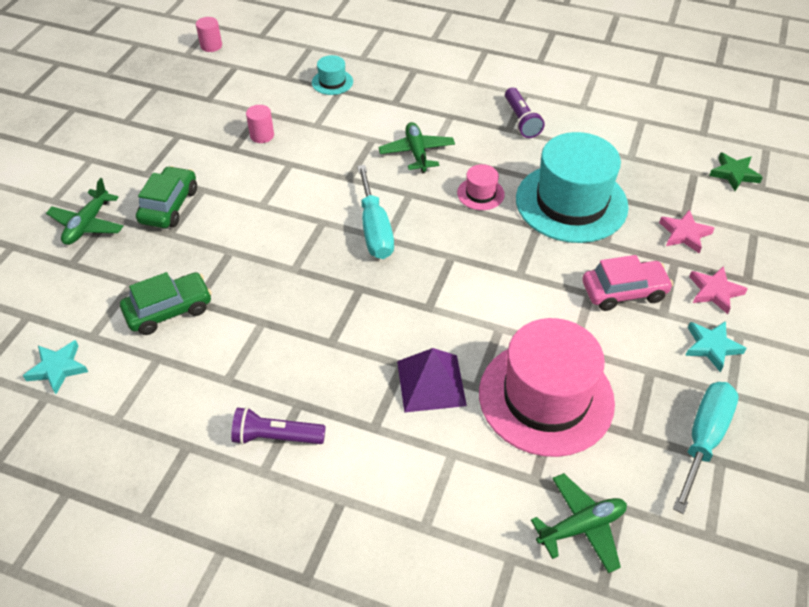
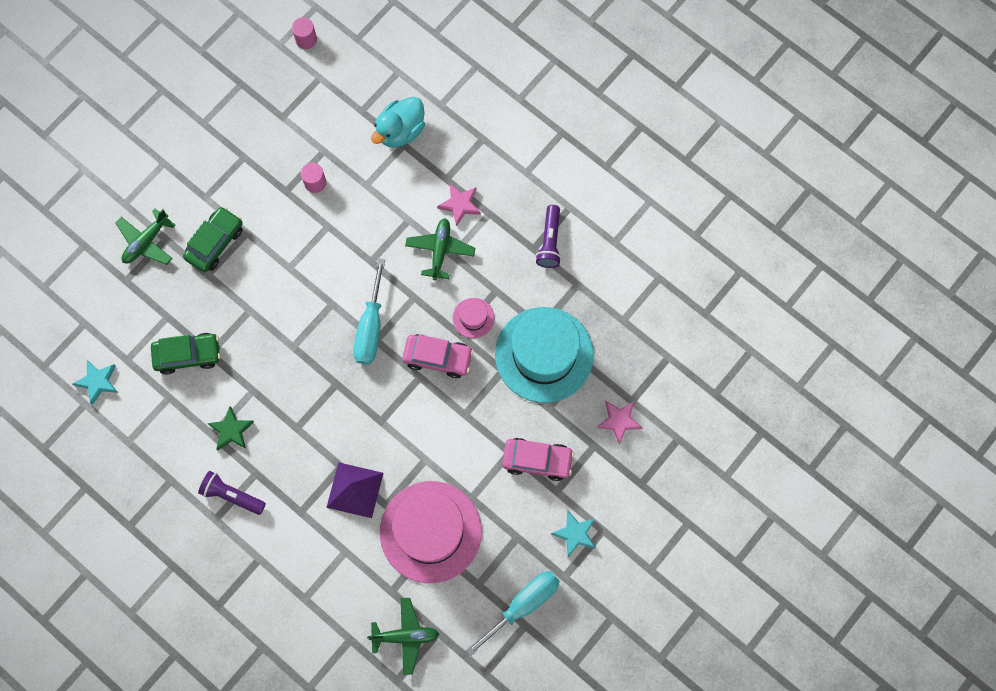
camera: 20 degrees right, 25 degrees up
turquoise hat [312,55,353,95] -> turquoise duck [371,97,425,148]
pink star [689,266,748,314] -> pink star moved to [437,184,481,226]
green star [709,152,763,191] -> green star moved to [207,406,254,451]
none -> pink car [402,334,474,378]

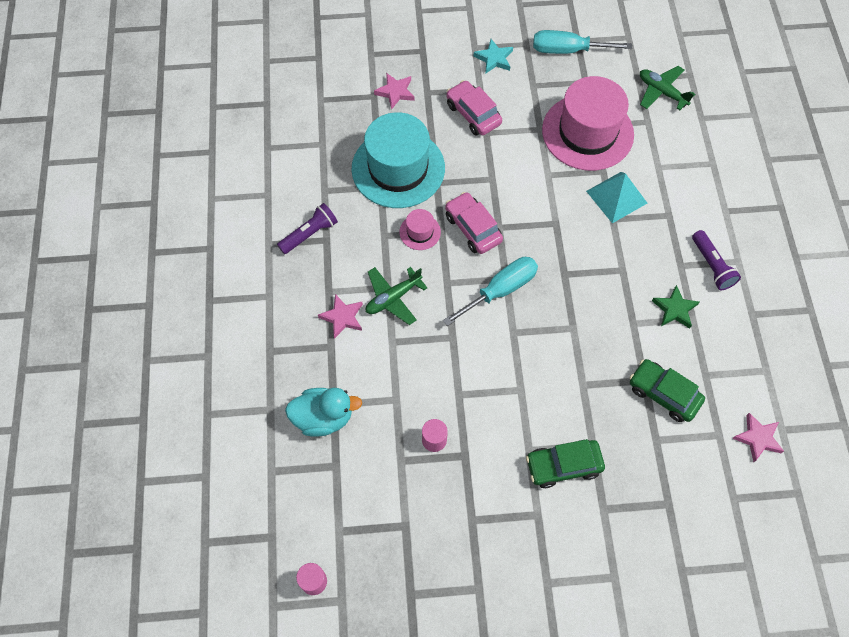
camera: 135 degrees left, 10 degrees down
turquoise star [73,360,118,405] -> pink star [732,413,784,462]
green plane [116,208,175,265] -> none
purple pyramid [326,462,383,518] -> turquoise pyramid [586,172,647,223]

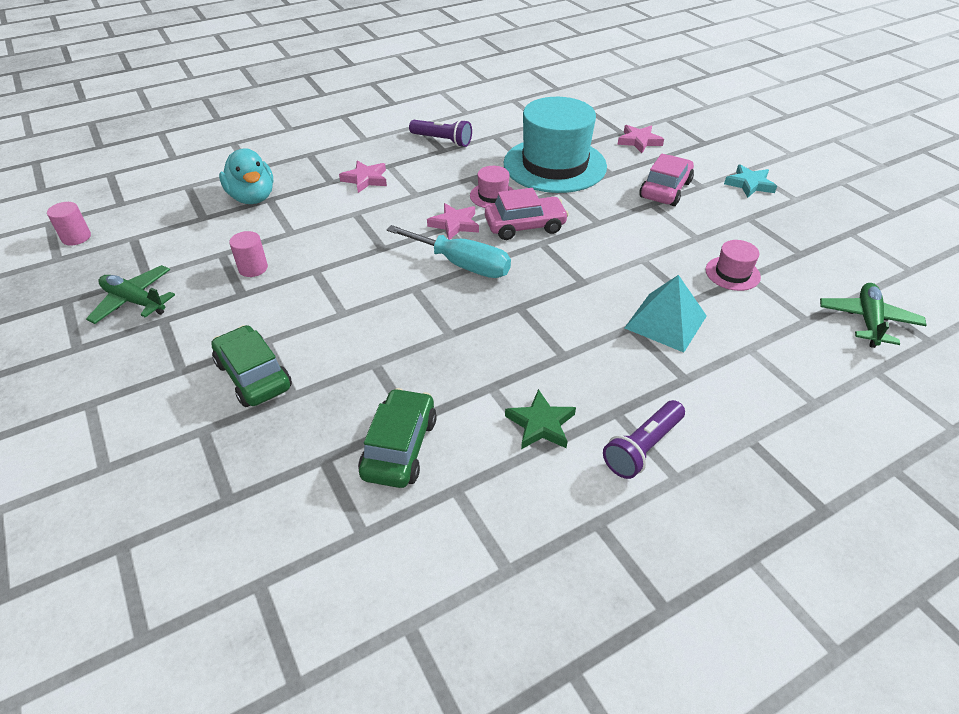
camera: 65 degrees right, 20 degrees down
green plane [366,267,427,325] -> green plane moved to [86,265,175,324]
pink car [445,192,503,254] -> pink car turned 45 degrees clockwise [485,188,569,240]
turquoise screwdriver [533,30,632,54] -> none
pink hat [542,76,634,171] -> pink hat [705,240,761,291], size x0.43
pink star [732,413,784,462] -> pink star moved to [427,203,479,240]

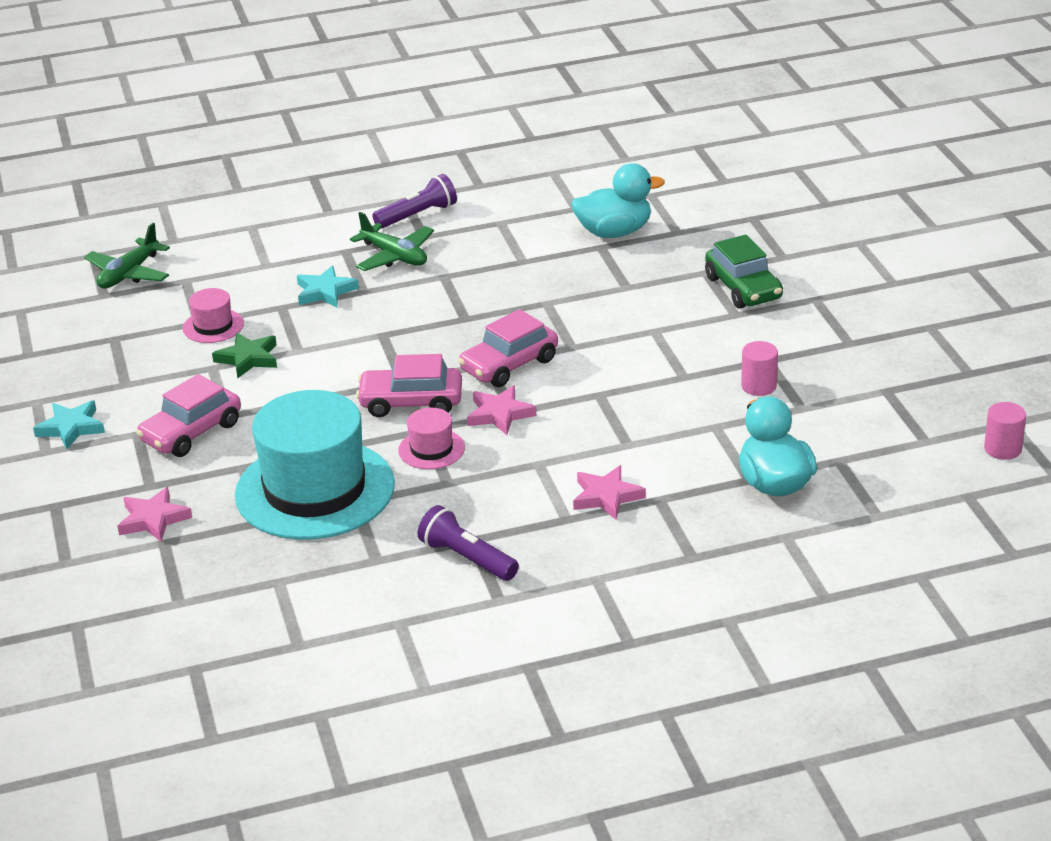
camera: 165 degrees left, 10 degrees down
green plane [86,265,175,324] -> green plane moved to [350,212,434,271]
green car [358,388,437,488] -> turquoise duck [571,163,665,238]
turquoise screwdriver [386,225,511,278] -> pink car [458,309,558,387]
green star [505,389,576,449] -> green star moved to [212,333,277,378]
turquoise pyramid [625,275,707,353] -> turquoise star [297,266,359,307]

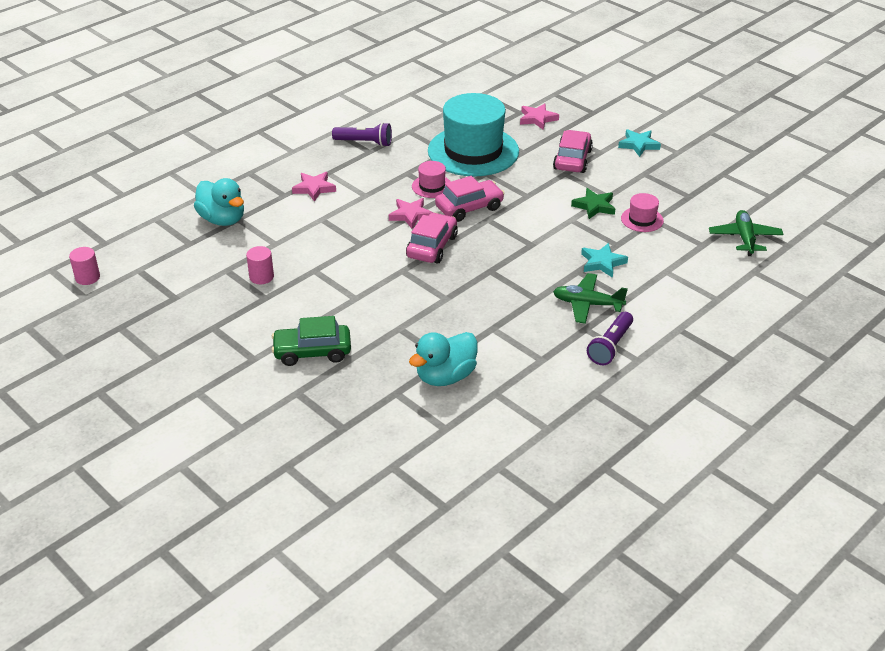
camera: 150 degrees right, 5 degrees up
green car [705,235,783,309] -> green car turned 45 degrees counterclockwise [272,316,351,366]

